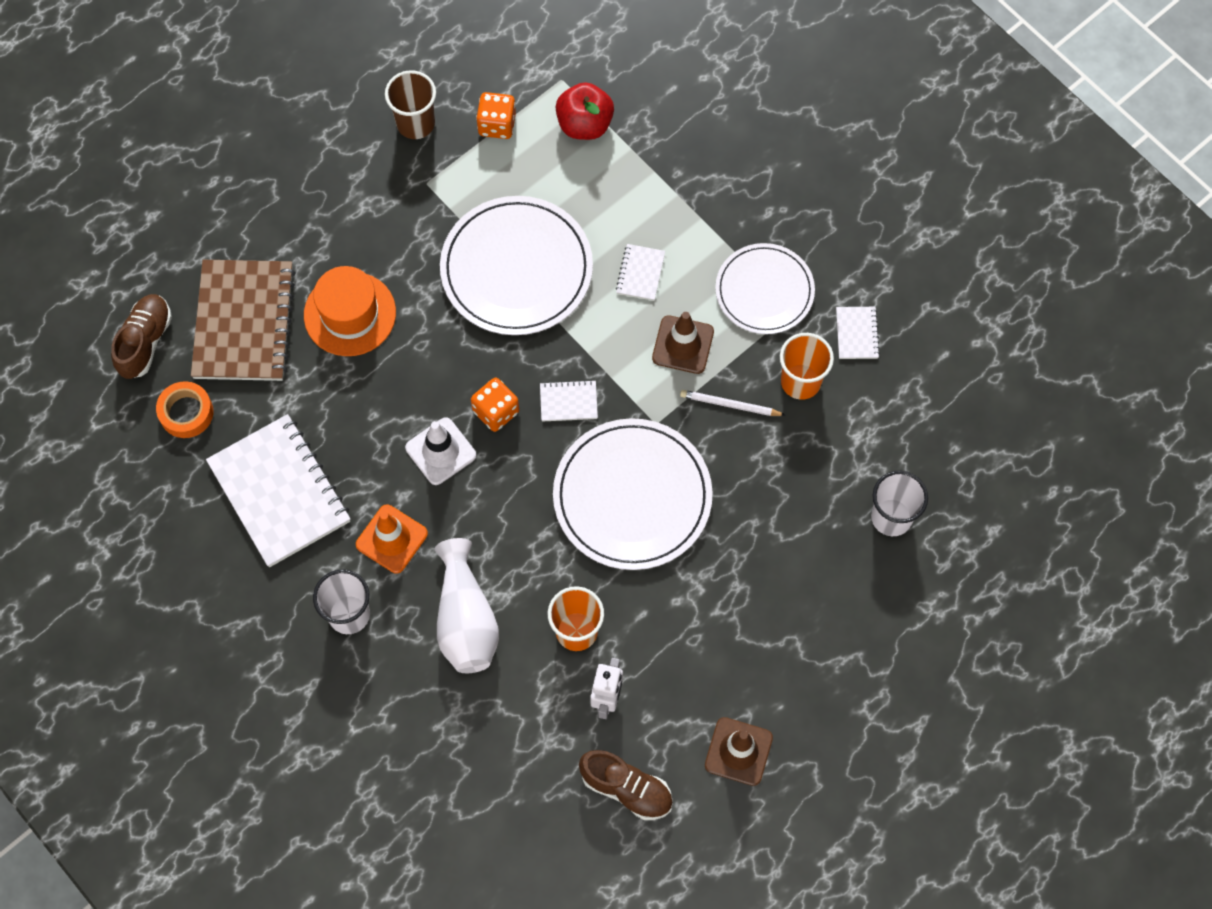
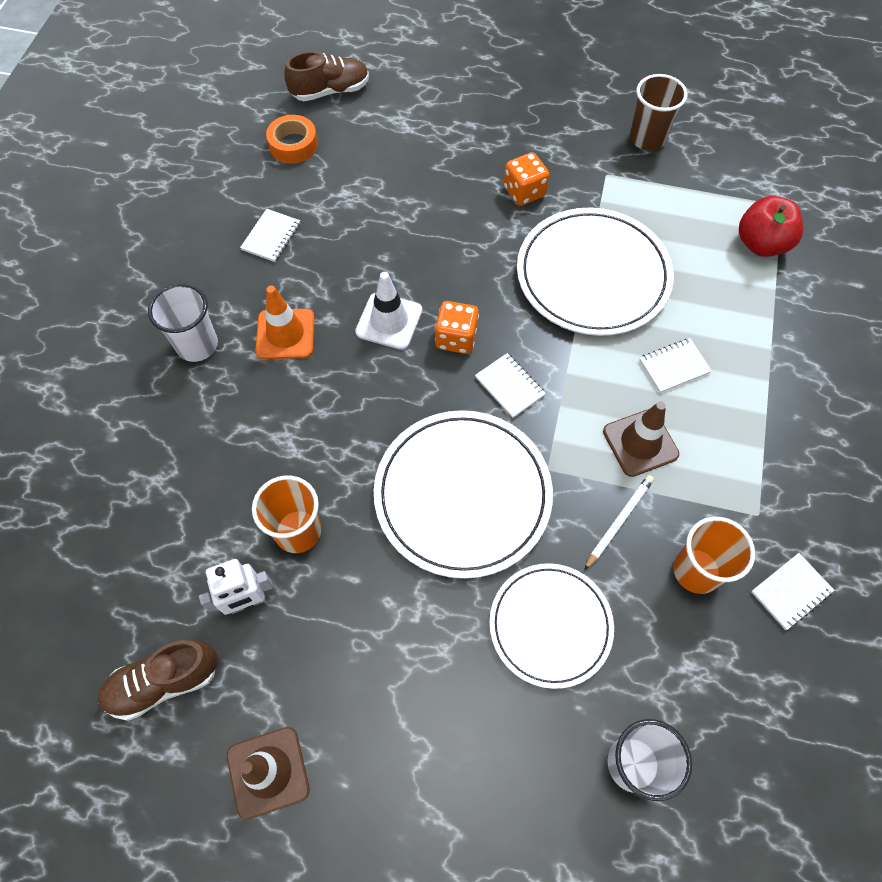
camera: 55 degrees right, 5 degrees down
brown notebook [191,260,296,381] -> none
white notebook [206,414,351,567] -> white notebook [240,209,300,262], size x0.44
orange hat [304,266,396,356] -> none
white vase [435,538,499,673] -> none
orange dice [476,92,516,139] -> orange dice moved to [504,152,550,206]
brown shoe [579,750,673,820] -> brown shoe turned 75 degrees clockwise [98,640,218,721]
white pencil [680,390,785,416] -> white pencil turned 60 degrees clockwise [584,475,654,570]
white plate [715,243,815,334] -> white plate moved to [489,563,614,689]

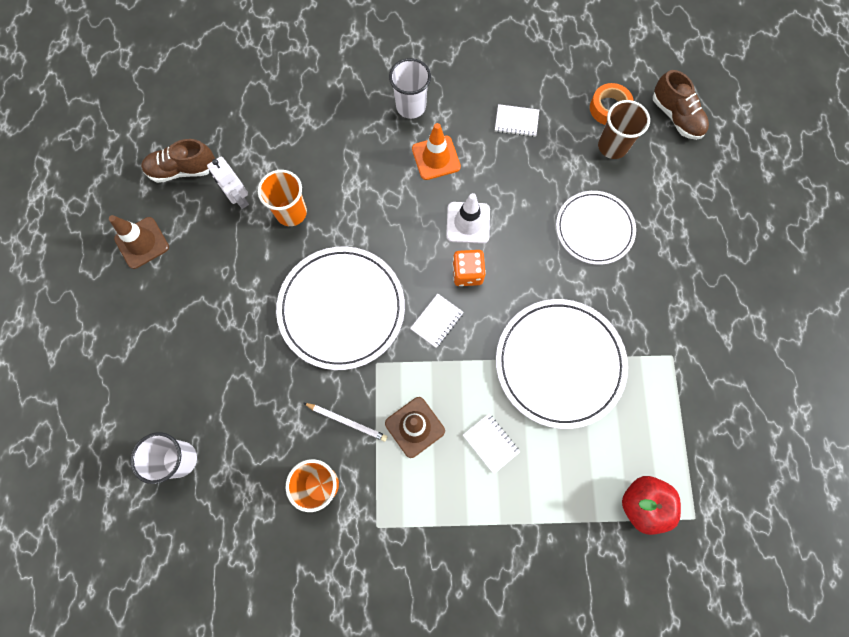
camera: 75 degrees right, 10 degrees up
brown shoe [98,640,218,721] -> brown shoe turned 60 degrees counterclockwise [141,139,215,183]
white plate [489,563,614,689] -> white plate moved to [556,191,636,265]
orange dice [504,152,550,206] -> none
brown cup [630,74,687,151] -> brown cup moved to [598,100,650,159]
white notebook [751,553,834,630] -> none

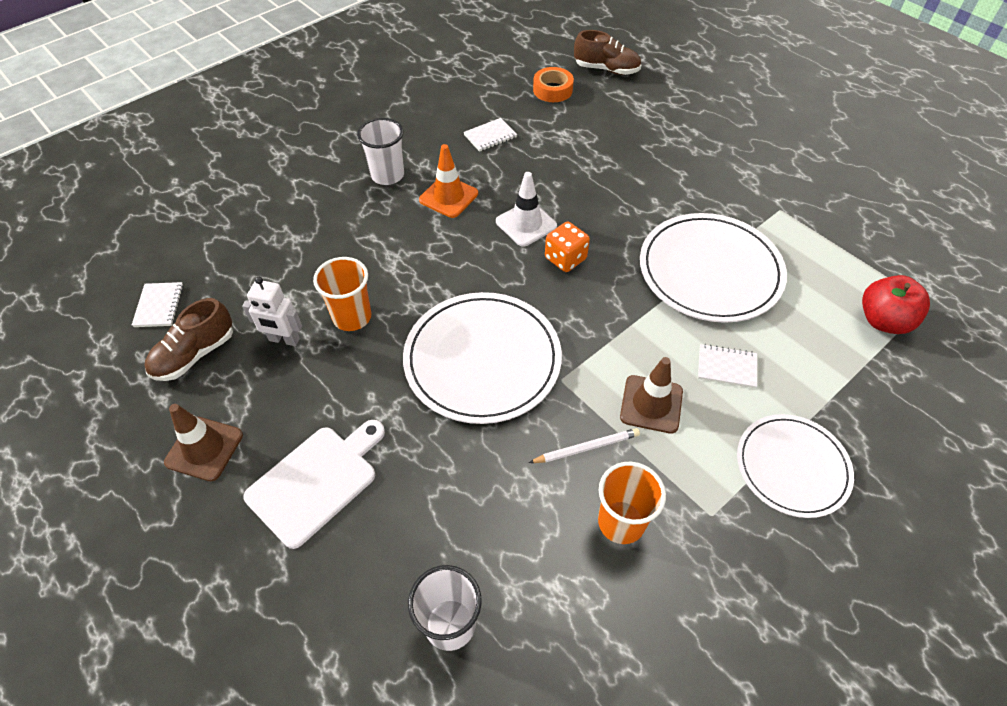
camera: 40 degrees left, 20 degrees down
white notebook [410,294,464,348] -> white notebook moved to [132,282,184,327]
white plate [556,191,636,265] -> white plate moved to [737,414,854,518]
brown cup [598,100,650,159] -> none
none -> white cutting board [243,420,385,549]

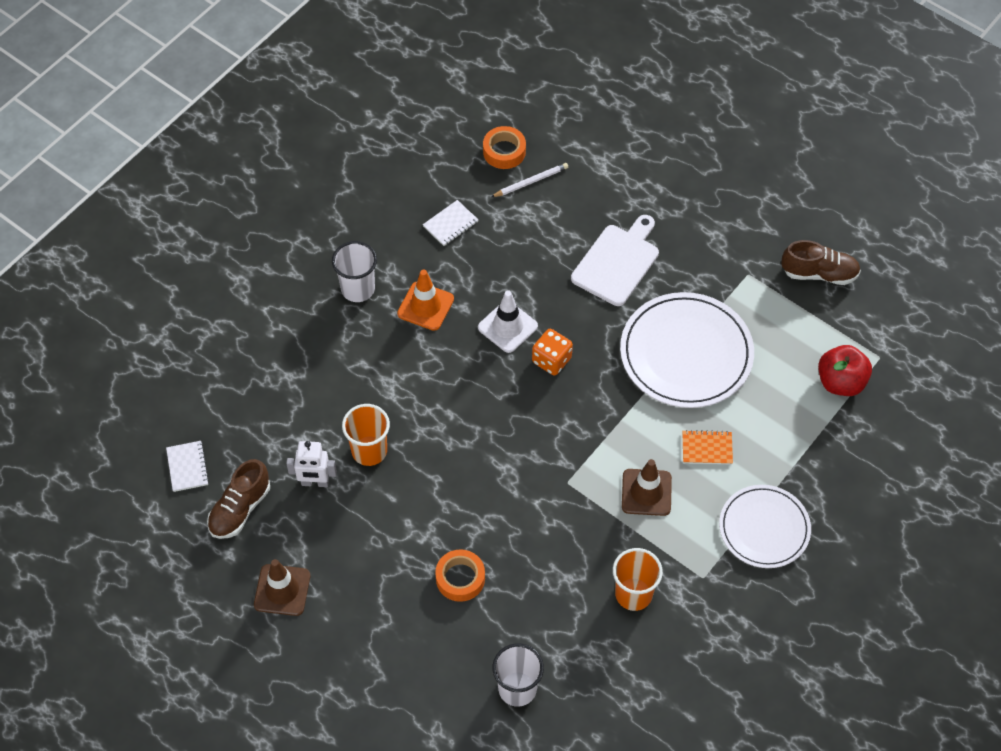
camera: 10 degrees left, 5 degrees up
white cutting board [243,420,385,549] -> white cutting board moved to [571,215,659,306]
white plate [403,292,562,424] -> none
white pencil [529,428,640,463] -> white pencil moved to [491,163,568,197]
brown shoe [574,30,641,75] -> brown shoe moved to [781,240,861,285]
white notebook [698,344,757,388] -> orange notebook [682,430,733,465]
none -> orange tape [435,549,485,602]

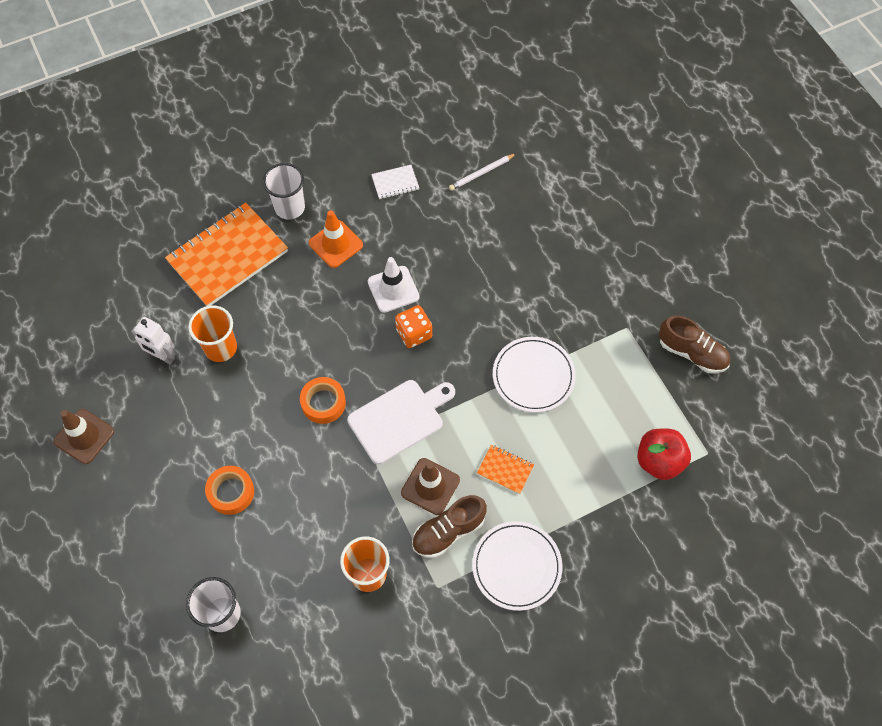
camera: 25 degrees right, 5 degrees up
white notebook [166,441,209,492] -> none
brown shoe [207,459,270,539] -> brown shoe moved to [412,495,487,558]
orange tape [483,126,526,169] -> orange tape moved to [300,377,346,424]
white pencil [491,163,568,197] -> white pencil turned 150 degrees clockwise [449,153,517,191]
white cutting board [571,215,659,306] -> white cutting board moved to [347,380,455,464]
white plate [620,292,754,408] -> white plate [493,337,576,413], size x0.65
none -> orange notebook [165,203,288,306]

